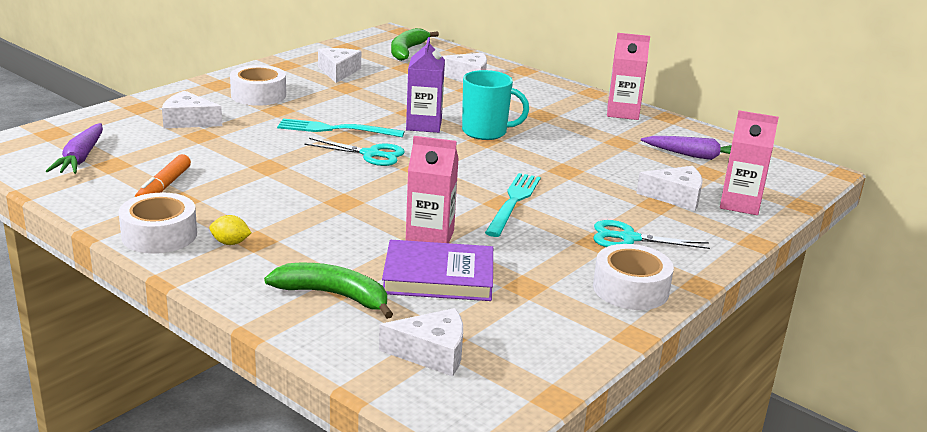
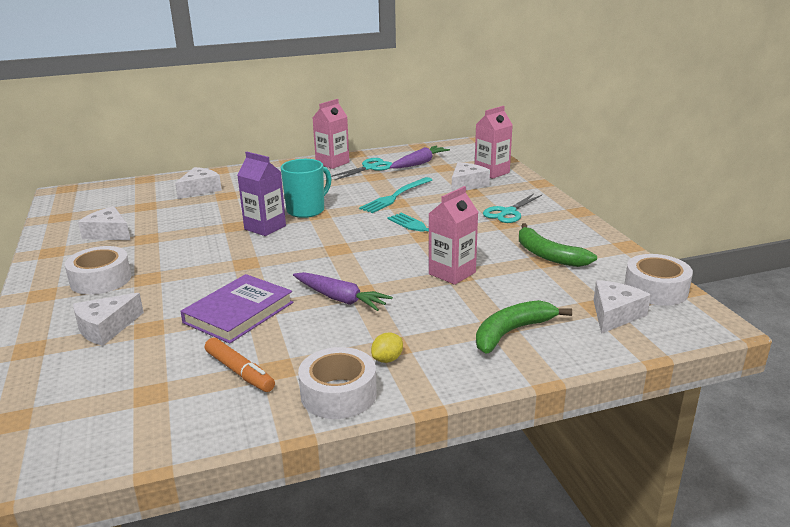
camera: 55 degrees left, 0 degrees up
purple carrot [46,123,103,174] -> purple carrot moved to [293,272,393,311]
turquoise fork [277,118,405,137] -> turquoise fork moved to [359,177,432,213]
turquoise scissors [304,138,405,166] -> turquoise scissors moved to [331,158,393,180]
purple book [382,240,493,301] -> purple book moved to [180,274,293,344]
green banana [391,28,439,61] -> green banana moved to [519,223,597,267]
white tape [593,244,674,310] -> white tape moved to [624,254,693,306]

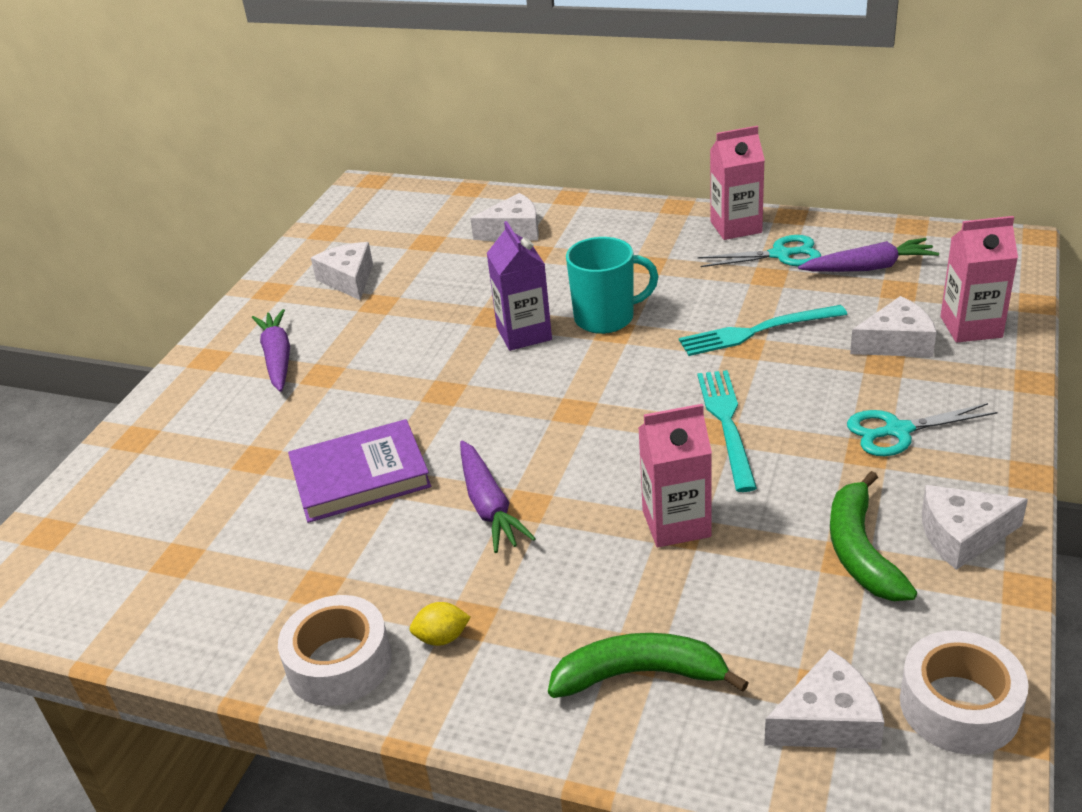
camera: 40 degrees right, 10 degrees up
white tape [65,246,132,295] -> purple carrot [252,309,290,392]
white cheese [73,293,144,346] -> white cheese moved to [922,485,1028,570]
orange marker [205,337,275,392] -> none

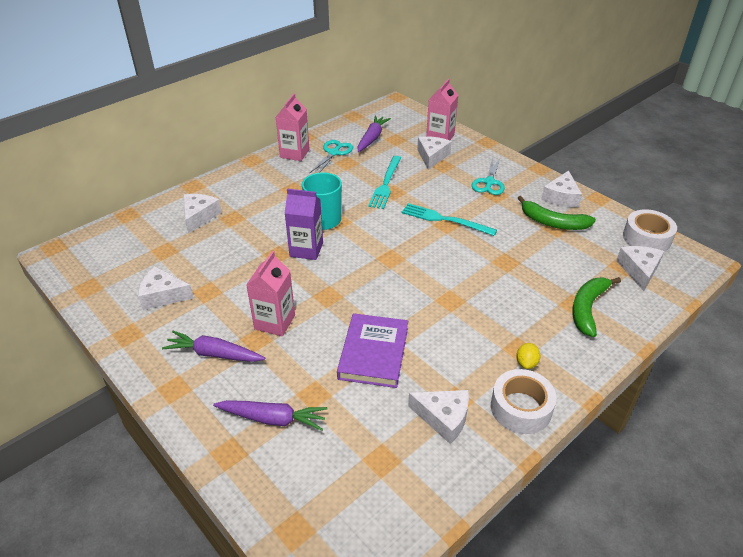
camera: 65 degrees left, 5 degrees up
purple carrot [460,441,536,553] -> purple carrot moved to [213,400,328,431]
pink carton [638,404,712,547] -> pink carton moved to [246,251,295,336]
none -> white cheese [408,390,469,444]

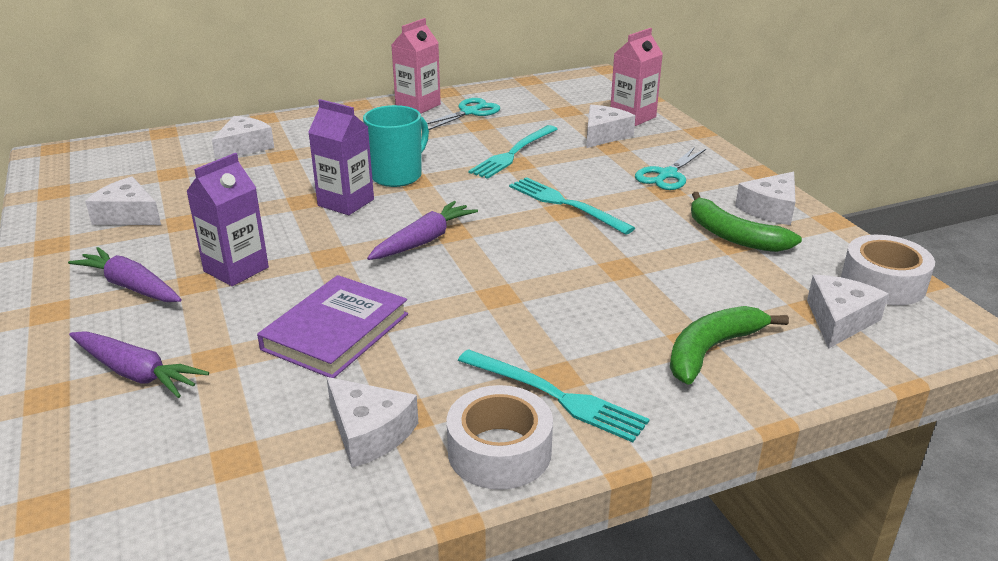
camera: 20 degrees right, 10 degrees down
pink carton [246,251,295,336] -> purple carton [186,153,269,286]
purple carrot [358,115,391,152] -> purple carrot moved to [367,201,478,260]
yellow lemon [516,343,541,369] -> turquoise fork [458,349,650,442]

